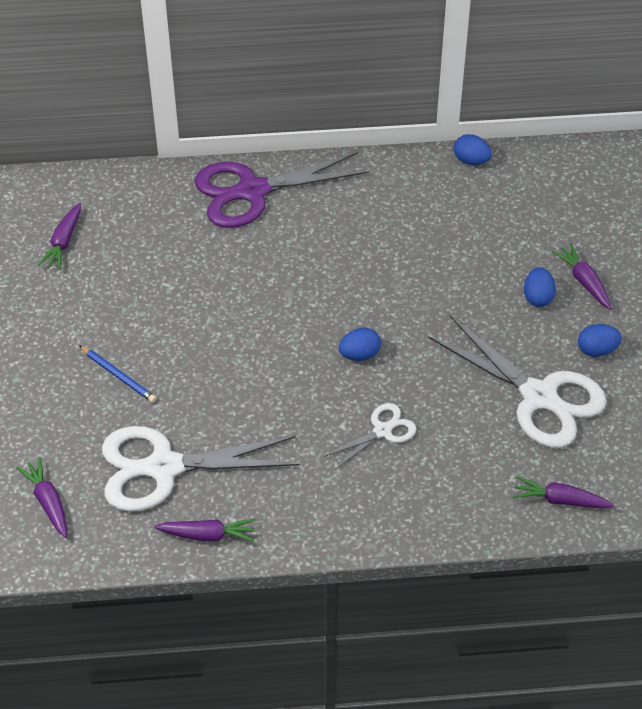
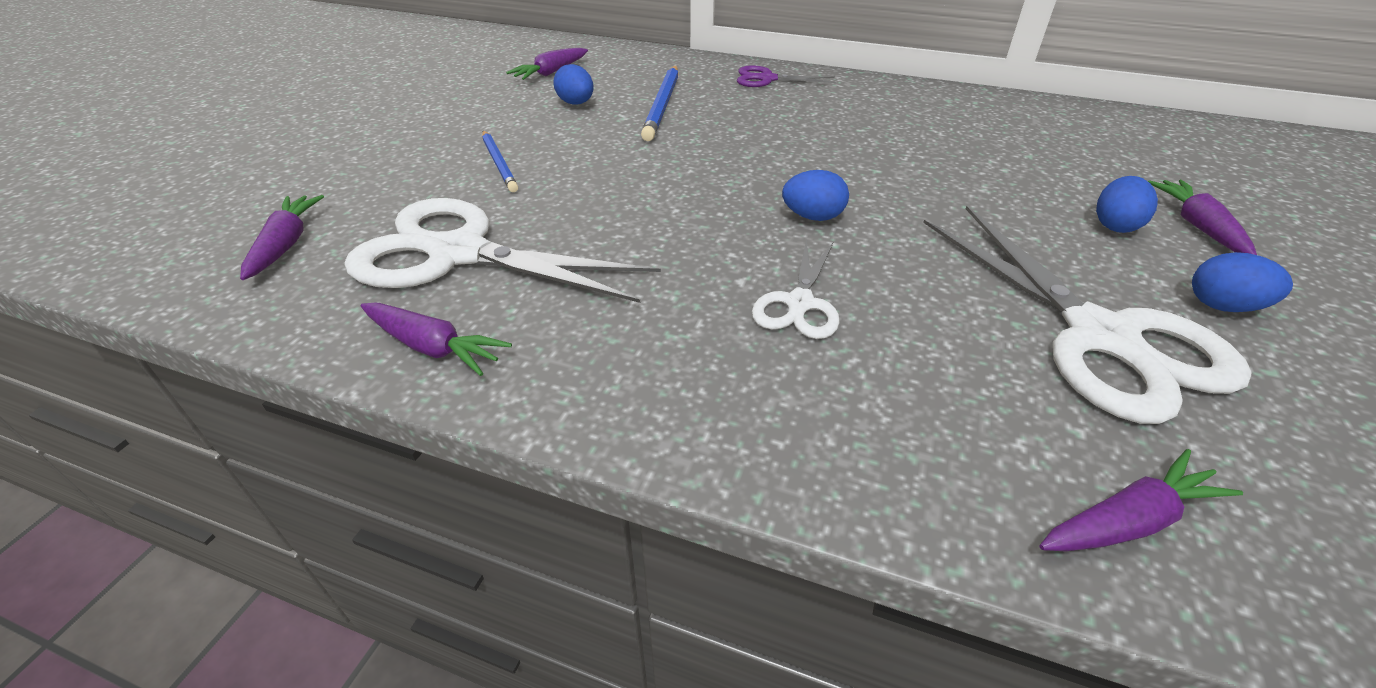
camera: 25 degrees right, 10 degrees down
purple scissors [195,152,369,228] -> purple scissors [737,65,836,87], size x0.50
white scissors [324,403,417,469] -> white scissors turned 120 degrees clockwise [752,239,840,339]
blue egg [454,134,492,165] -> blue egg moved to [553,64,594,105]
purple carrot [513,476,614,509] -> purple carrot turned 120 degrees clockwise [1039,449,1243,551]
none -> blue pencil [641,66,678,141]

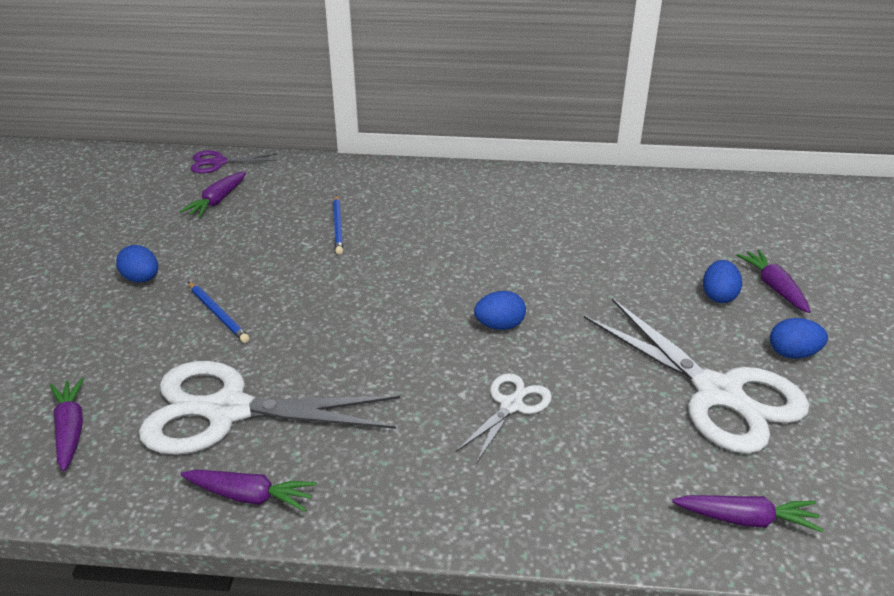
camera: 15 degrees left, 5 degrees down
blue egg [553,64,594,105] -> blue egg moved to [116,245,158,283]
blue pencil [641,66,678,141] -> blue pencil [333,195,343,255], size x0.66
purple scissors [737,65,836,87] -> purple scissors moved to [191,150,277,174]
white scissors [752,239,840,339] -> white scissors turned 150 degrees counterclockwise [456,373,552,463]
purple carrot [1039,449,1243,551] -> purple carrot turned 45 degrees clockwise [672,495,824,532]

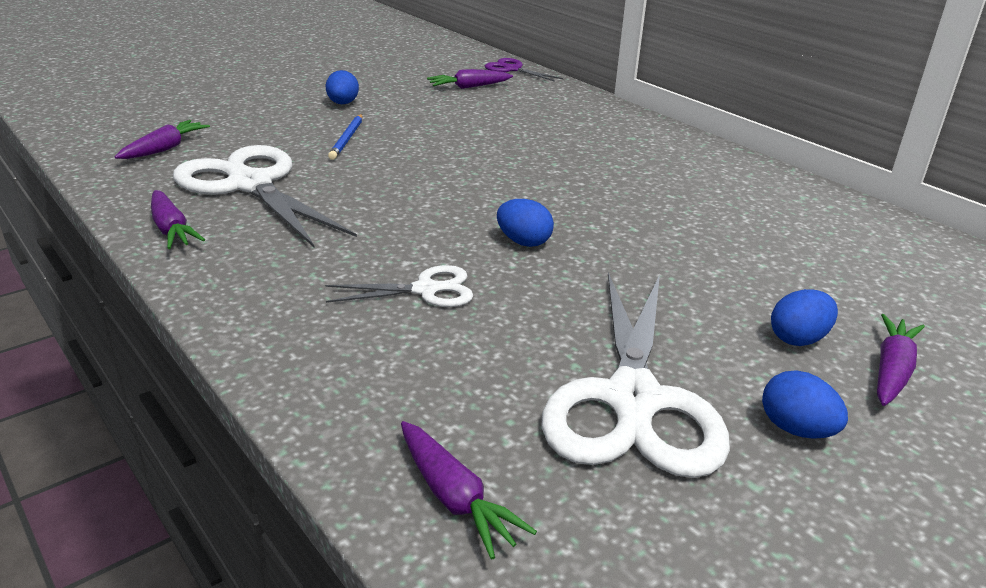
camera: 45 degrees right, 5 degrees down
blue pencil [333,195,343,255] -> none

